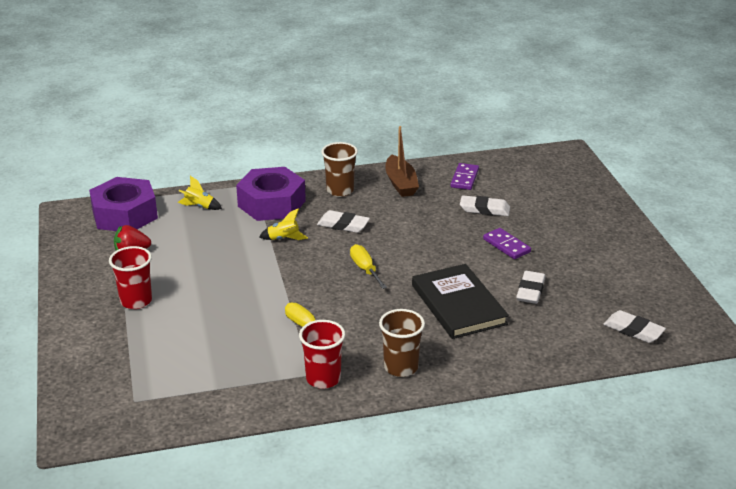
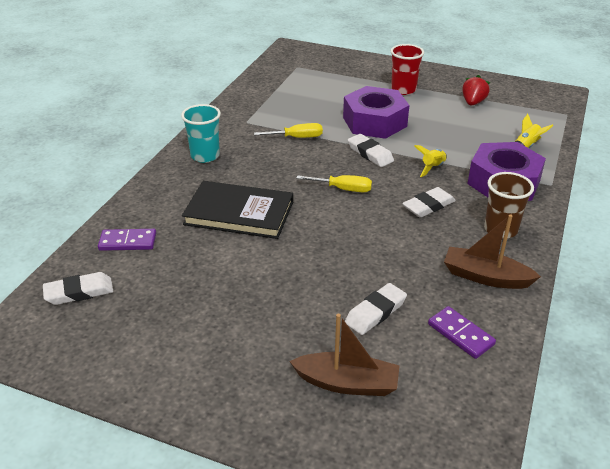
camera: 125 degrees right, 5 degrees up
purple nut [89,177,158,231] -> purple nut moved to [343,86,409,139]
red cup [299,320,345,389] -> none
brown cup [379,309,425,377] -> turquoise cup [181,104,221,163]
purple domino [483,228,531,259] -> purple domino moved to [98,229,156,251]
white eraser [516,271,546,304] -> white eraser moved to [348,134,394,167]
none -> brown boat [289,314,400,396]

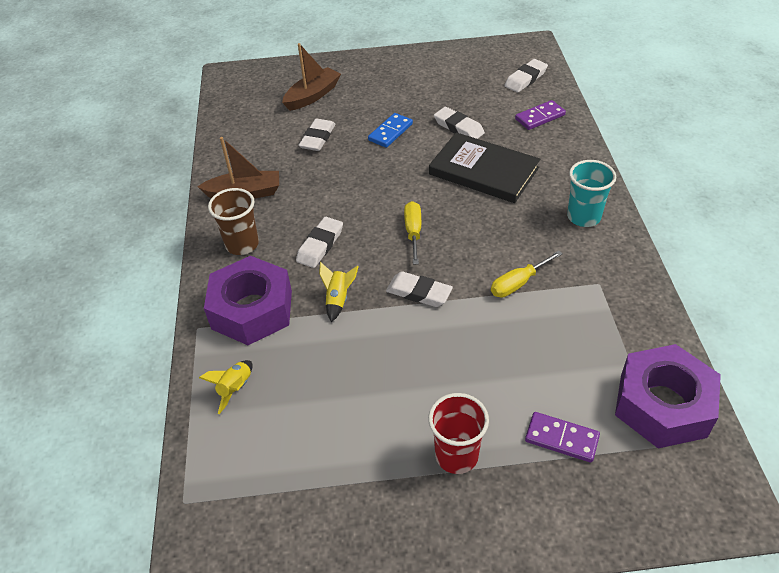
camera: 155 degrees right, 10 degrees up
black book [182,181,293,239] -> black book turned 45 degrees clockwise [429,132,540,203]
brown boat [289,314,400,396] -> brown boat turned 150 degrees clockwise [282,43,341,111]
yellow screwdriver [296,175,372,192] -> yellow screwdriver turned 105 degrees clockwise [404,201,421,265]
purple nut [343,86,409,139] -> purple nut moved to [615,344,721,448]
purple domino [428,306,496,359] -> purple domino moved to [525,412,600,463]
red strawberry [462,75,490,105] -> none
none -> blue domino [368,113,413,148]
none -> white eraser [434,107,485,139]

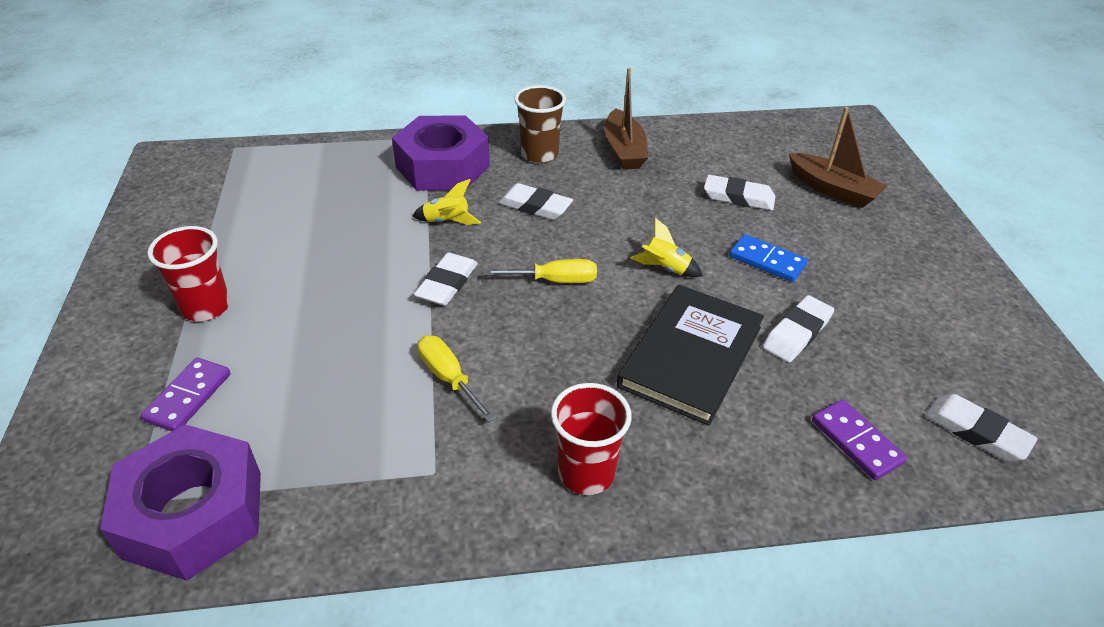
camera: 85 degrees right, 5 degrees down
yellow rocket [199,360,253,414] -> yellow rocket moved to [631,218,703,277]
turquoise cup [567,160,616,227] -> red cup [551,383,632,495]

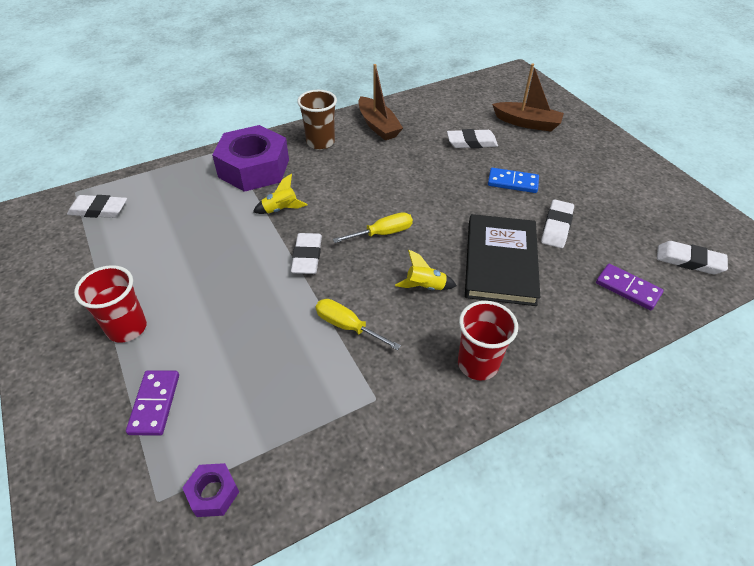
camera: 20 degrees left, 5 degrees up
purple nut [100,424,261,581] -> purple nut [182,463,239,517], size x0.44
white eraser [498,183,573,220] -> white eraser moved to [67,195,127,218]
yellow rocket [631,218,703,277] -> yellow rocket moved to [395,250,457,290]

